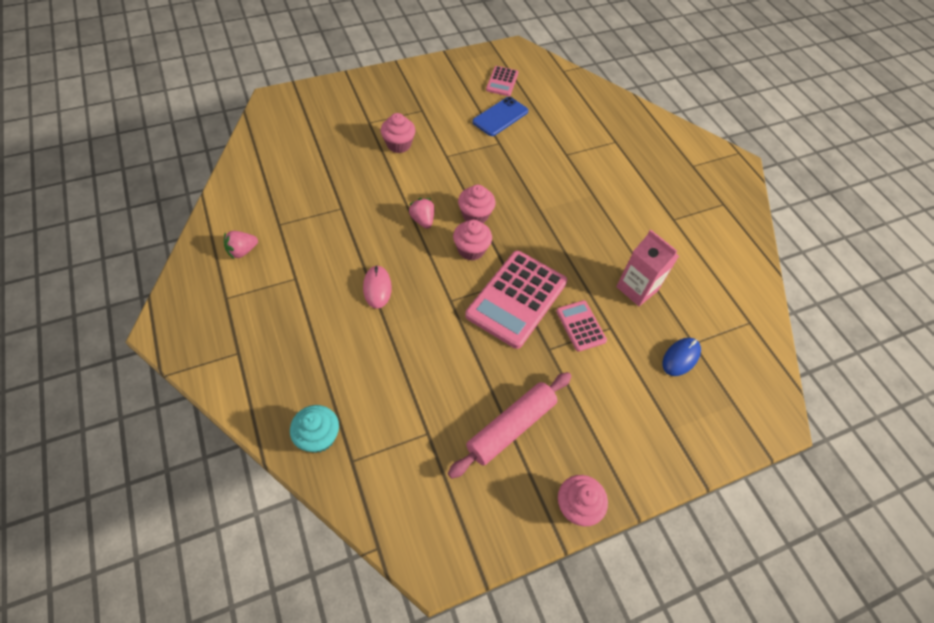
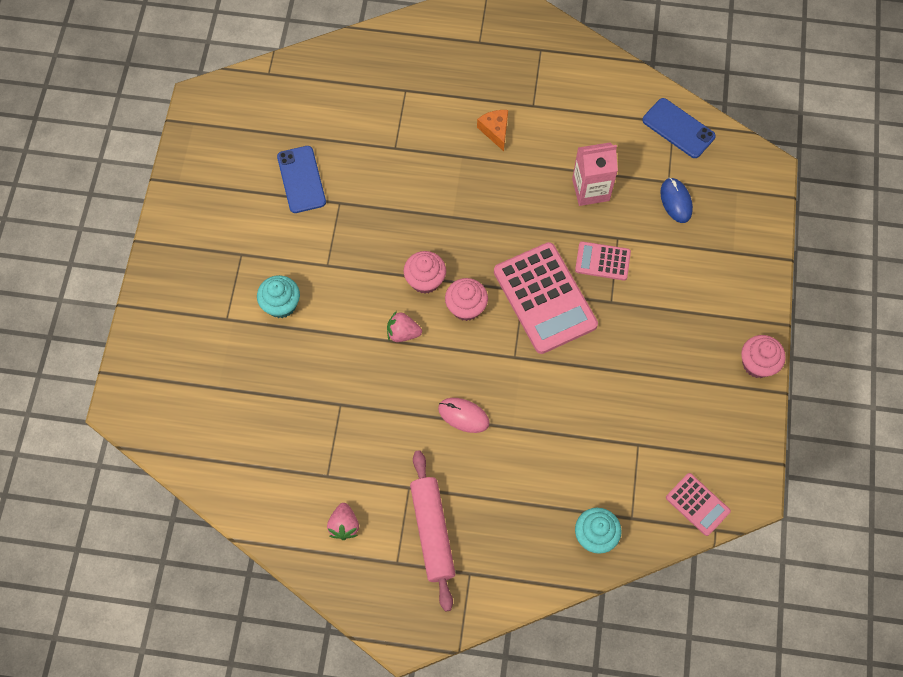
camera: 55 degrees left, 10 degrees up
pink cupcake [381,113,416,153] -> turquoise cupcake [257,275,300,318]
pink rolling pin [448,372,572,479] -> pink rolling pin moved to [410,451,455,612]
pink calculator [486,66,518,96] -> pink calculator moved to [666,473,731,536]
none -> orange cheese [477,110,508,151]
none -> blue phone [642,98,716,158]

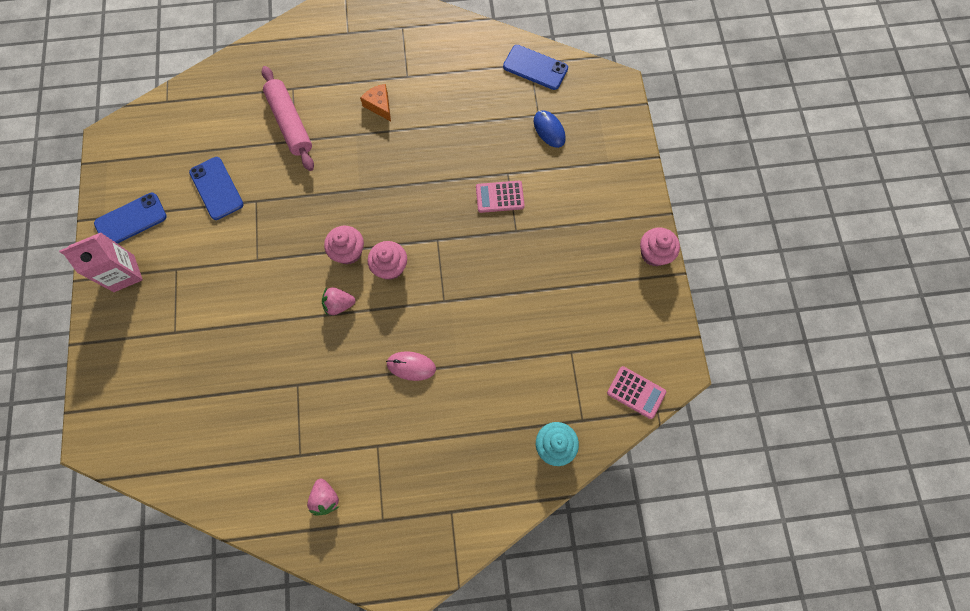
camera: 15 degrees left, 5 degrees up
turquoise cupcake [257,275,300,318] -> none
pink rolling pin [410,451,455,612] -> pink rolling pin moved to [262,66,314,171]
pink calculator [494,242,598,354] -> none
pink carton [572,142,618,206] -> pink carton moved to [59,233,143,292]
none -> blue phone [94,193,167,244]

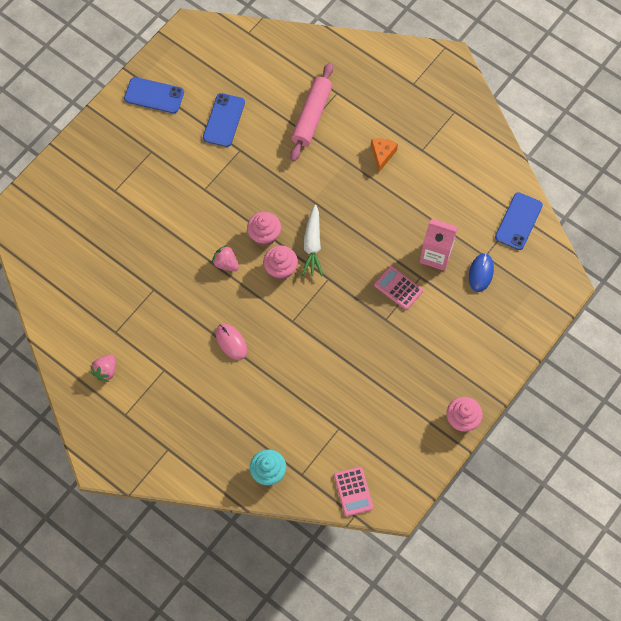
camera: 45 degrees right, 5 degrees down
pink carton [59,233,143,292] -> pink carton moved to [420,219,458,271]
blue phone [503,45,568,90] -> blue phone turned 45 degrees clockwise [495,192,543,250]
none -> white carrot [302,205,323,276]

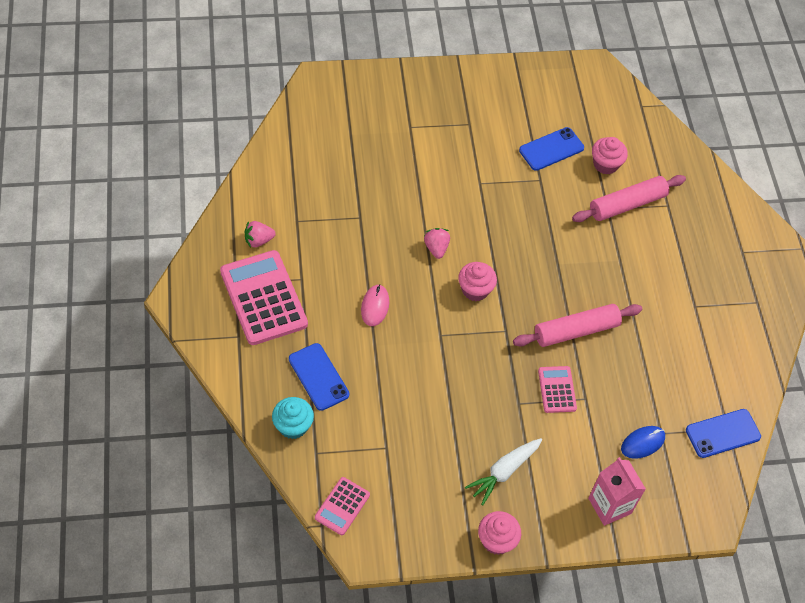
camera: 40 degrees right, 10 degrees down
blue phone [124,77,184,113] -> blue phone moved to [289,343,349,411]
pink cupcake [247,212,281,246] -> pink cupcake moved to [592,137,628,175]
white carrot [302,205,323,276] -> white carrot moved to [465,438,542,505]
orange cheese [371,138,398,172] -> none
pink carton [420,219,458,271] -> pink carton moved to [588,457,646,526]
none -> pink calculator [220,250,308,345]
none -> pink rolling pin [513,304,642,347]

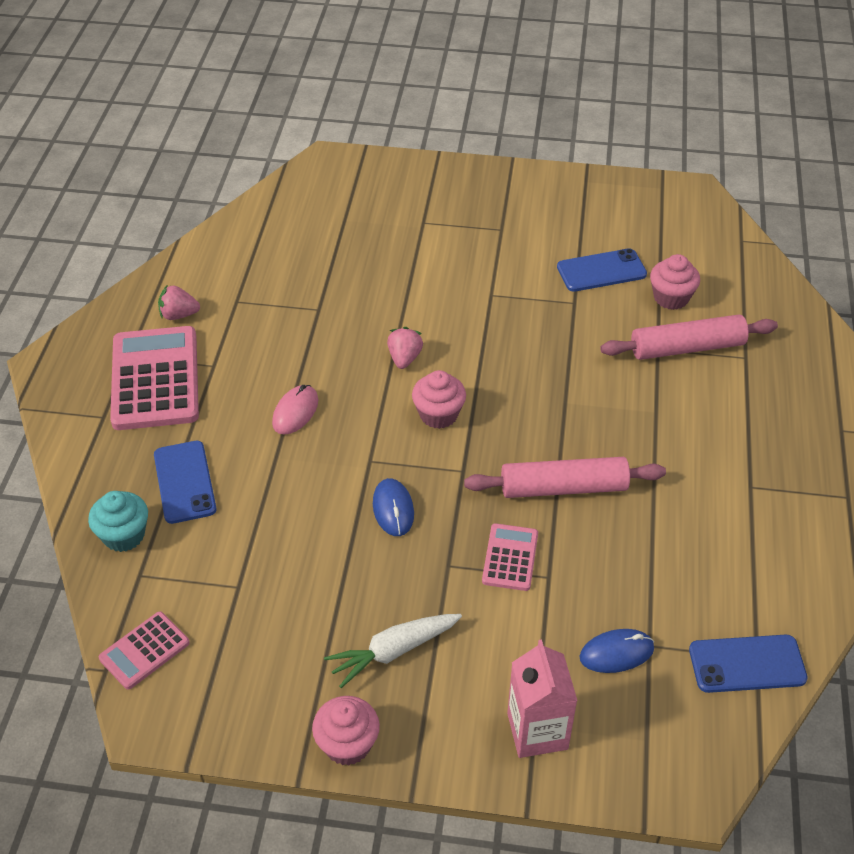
camera: 20 degrees right, 10 degrees down
none -> blue mouse [373,478,414,536]

